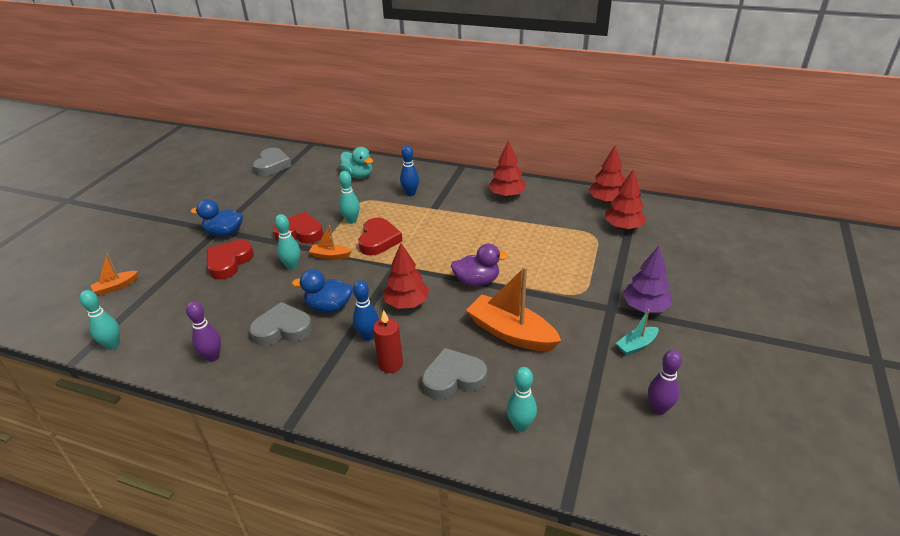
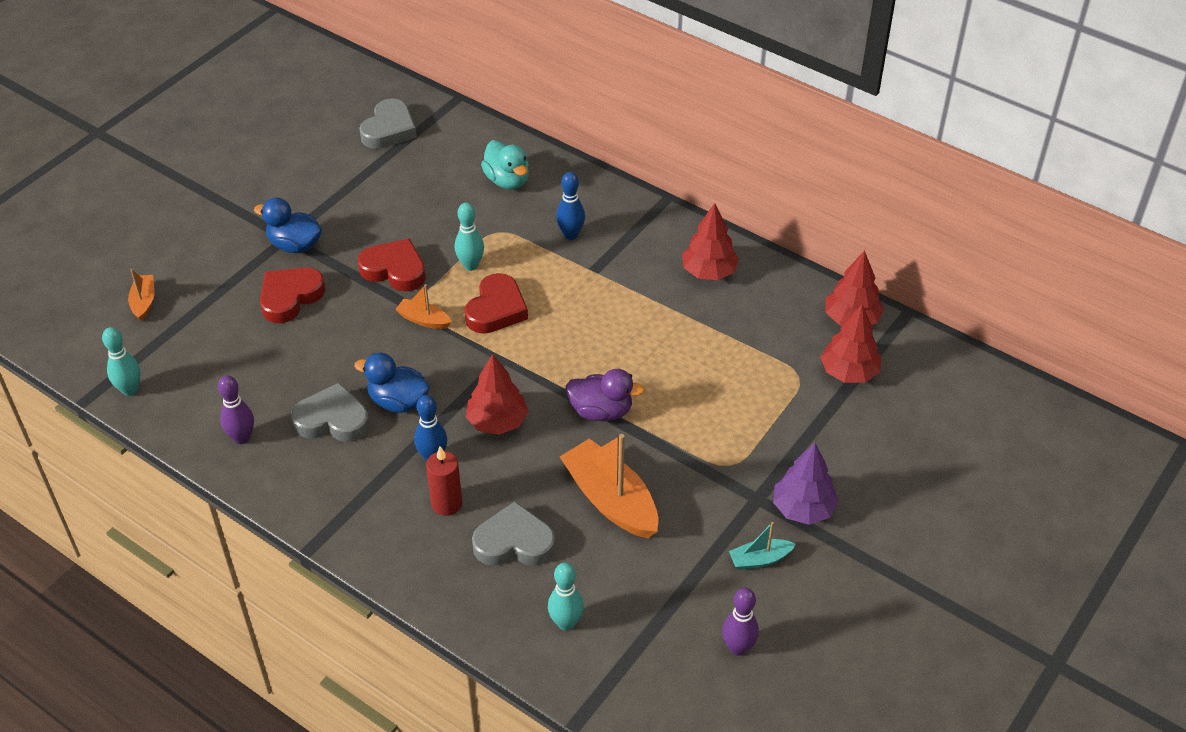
camera: 15 degrees right, 10 degrees up
orange boat [90,253,138,295] -> orange boat turned 105 degrees clockwise [128,269,155,321]
turquoise bowling pin [275,214,300,270] -> none

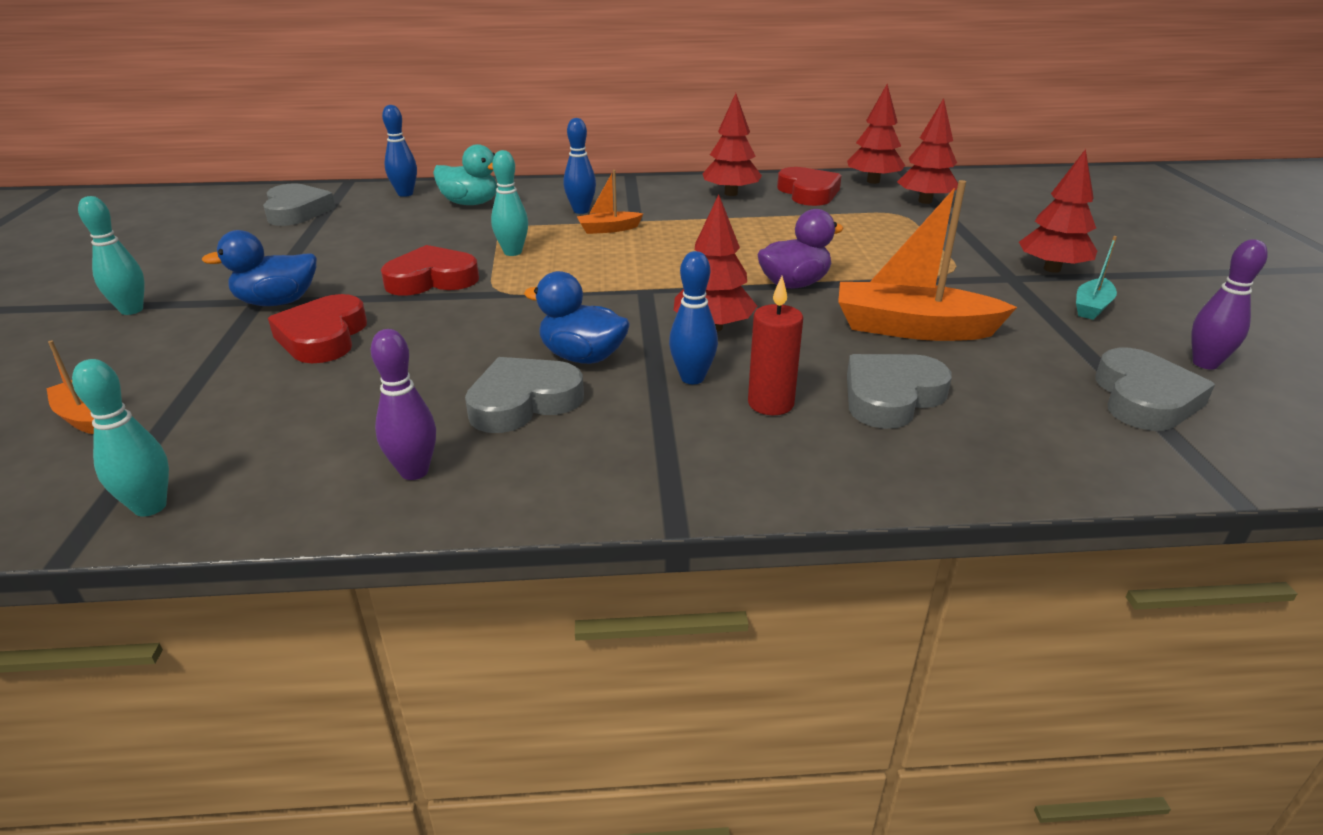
camera: 40 degrees left, 15 degrees down
blue duck [354,353,430,413] -> blue duck turned 45 degrees clockwise [524,271,630,364]
orange boat [395,284,451,329] -> orange boat moved to [577,170,643,234]
red heart [465,273,528,334] -> red heart moved to [777,167,842,206]
turquoise bowling pin [548,562,584,631] -> turquoise bowling pin moved to [78,196,145,315]
purple tree [773,443,839,525] -> red tree [1019,149,1097,273]
none -> blue bowling pin [382,105,417,197]
none -> grey heart [1095,348,1215,431]

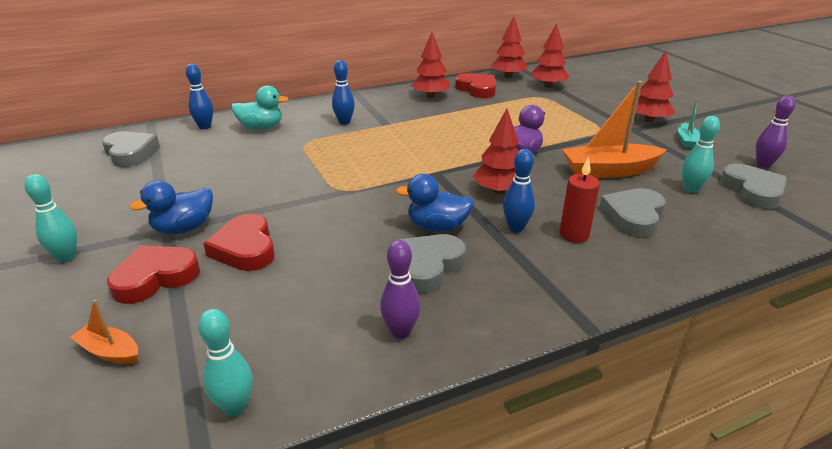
camera: 20 degrees left, 0 degrees up
red heart [381,245,479,296] -> red heart moved to [107,245,200,304]
turquoise bowling pin [491,150,528,256] -> turquoise bowling pin moved to [682,116,720,193]
orange boat [577,170,643,234] -> none

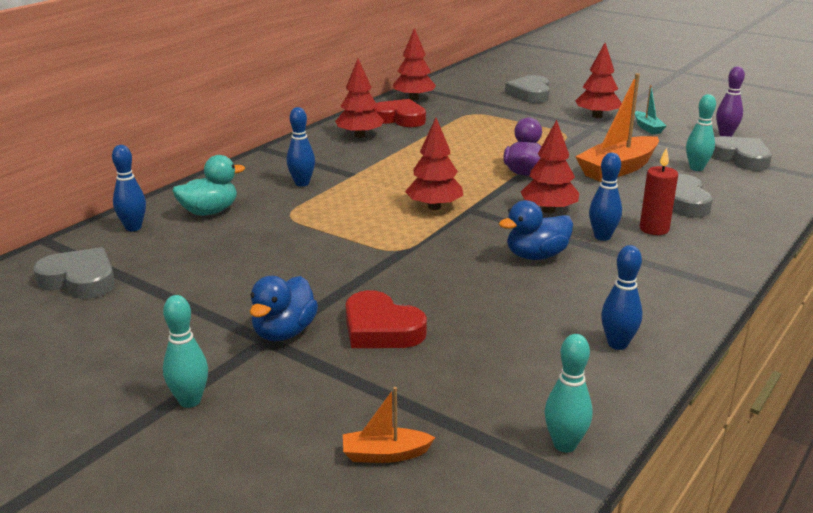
camera: 30 degrees left, 5 degrees down
red heart [107,245,200,304] -> none
purple bowling pin [380,240,421,339] -> blue bowling pin [601,245,643,350]
grey heart [399,234,466,293] -> grey heart moved to [505,75,550,103]
red tree [531,23,570,88] -> red tree moved to [405,118,463,210]

